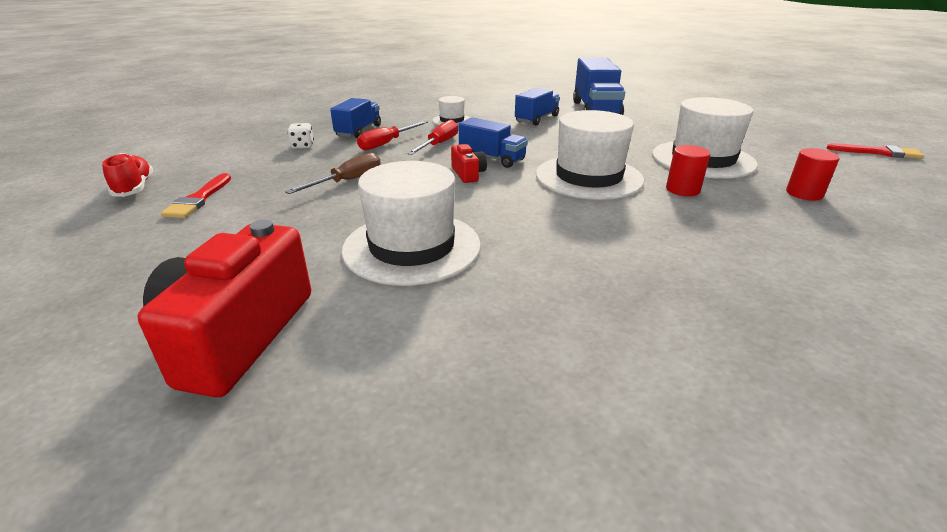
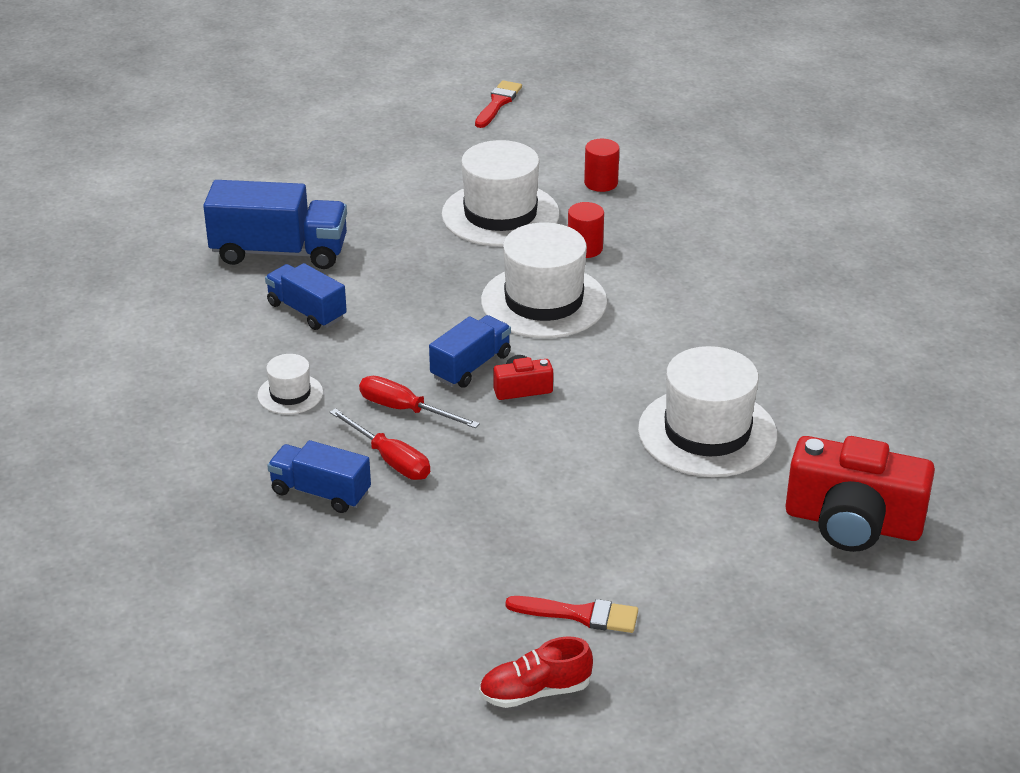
camera: 85 degrees left, 5 degrees up
brown screwdriver [285,153,381,194] -> none
white dice [288,123,314,149] -> none

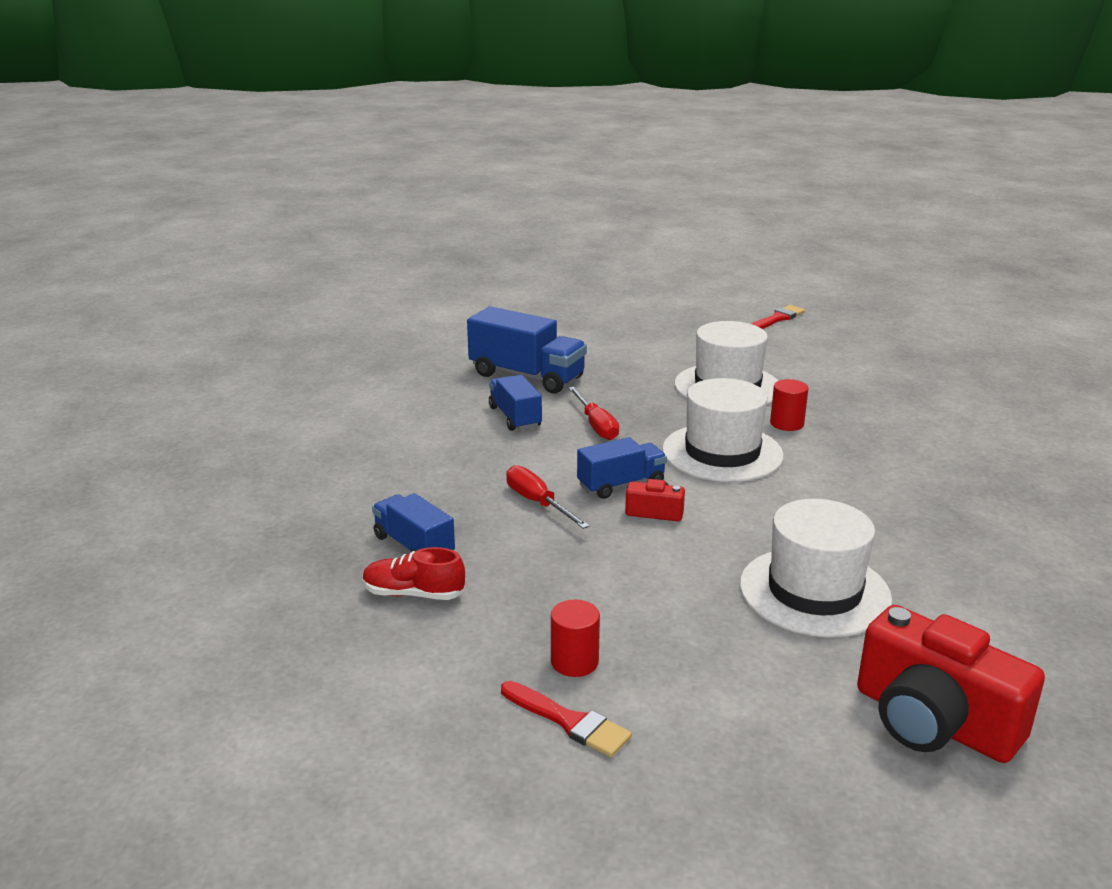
camera: 25 degrees right, 10 degrees down
white hat [257,354,323,414] -> none
red screwdriver [330,408,430,480] -> red screwdriver moved to [568,387,619,440]
red shoe [479,636,593,708] -> red shoe moved to [363,547,465,600]
red cylinder [584,139,620,192] -> red cylinder moved to [551,599,600,677]

